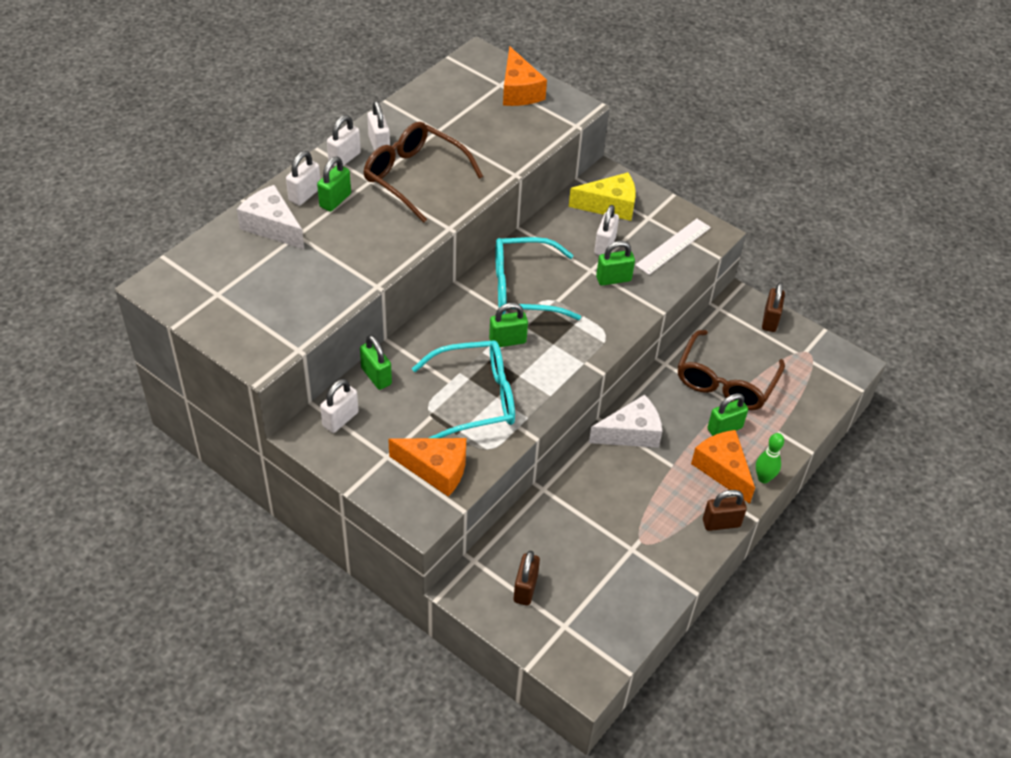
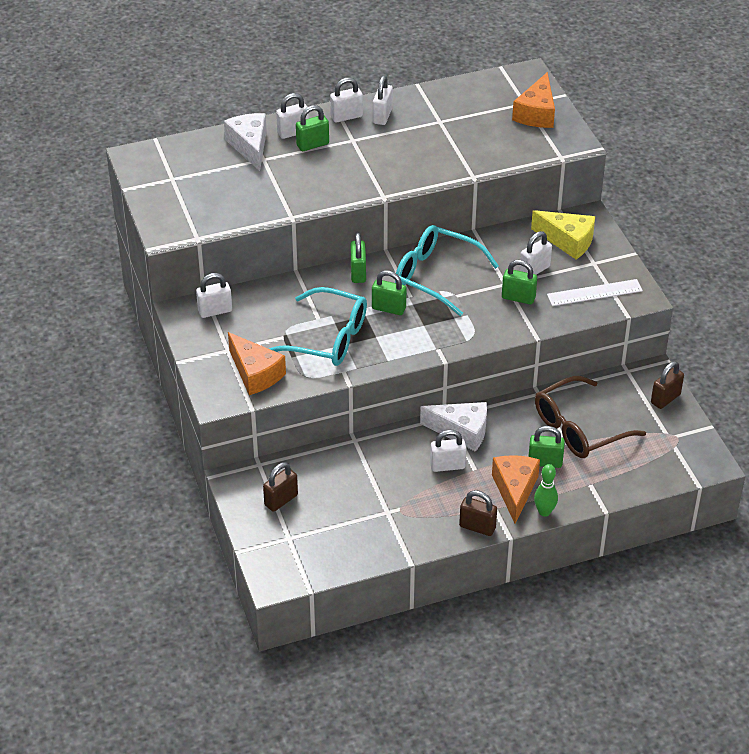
camera: 35 degrees right, 5 degrees down
green padlock [360,335,392,390] -> green padlock moved to [351,233,366,283]
brown glasses [363,122,483,223] -> none
none -> white padlock [430,430,466,472]

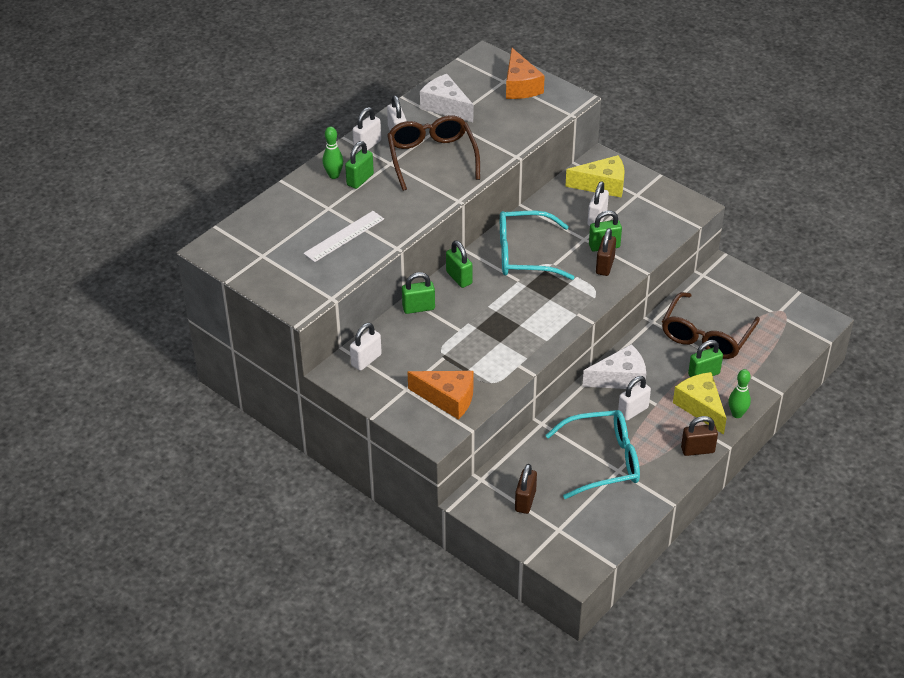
camera: 30 degrees left, 0 degrees up
white cheese [224,113,267,171] -> white cheese moved to [420,74,473,122]
turquoise glasses [268,287,367,366] -> turquoise glasses moved to [545,410,640,499]
white padlock [276,93,309,139] -> green bowling pin [323,127,343,179]
green padlock [372,270,406,315] -> green padlock moved to [402,272,435,314]
orange cheese [492,455,540,524] -> yellow cheese [673,372,727,434]
white ruler [547,279,643,306] -> white ruler moved to [303,211,384,262]
brown padlock [651,361,684,409] -> brown padlock moved to [596,228,616,276]
none -> brown glasses [387,115,480,191]

